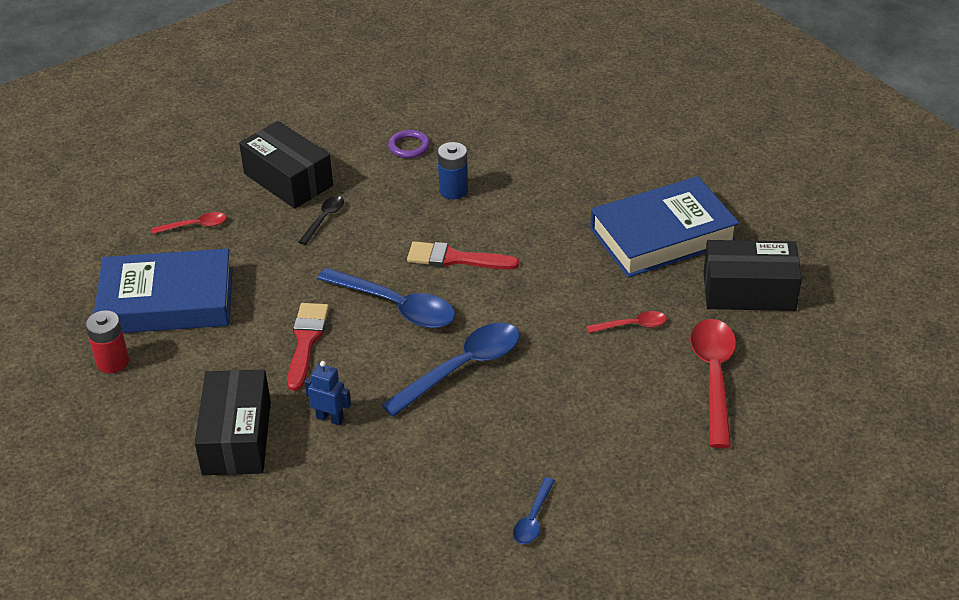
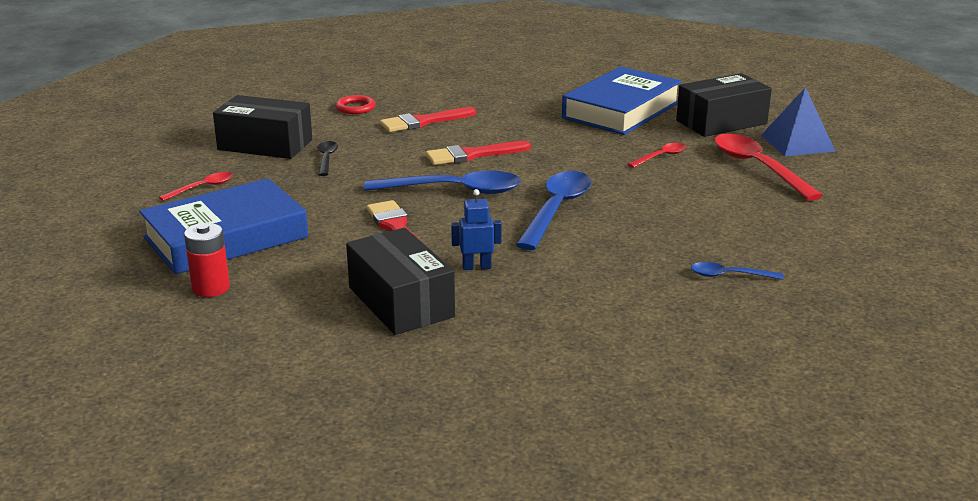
camera: 30 degrees left, 15 degrees down
purple ring [388,130,430,158] -> red ring [336,95,376,114]
blue battery [437,142,468,199] -> red brush [380,107,476,132]
blue spoon [513,477,555,544] -> blue spoon turned 105 degrees clockwise [691,262,784,280]
none -> blue pyramid [761,87,836,156]

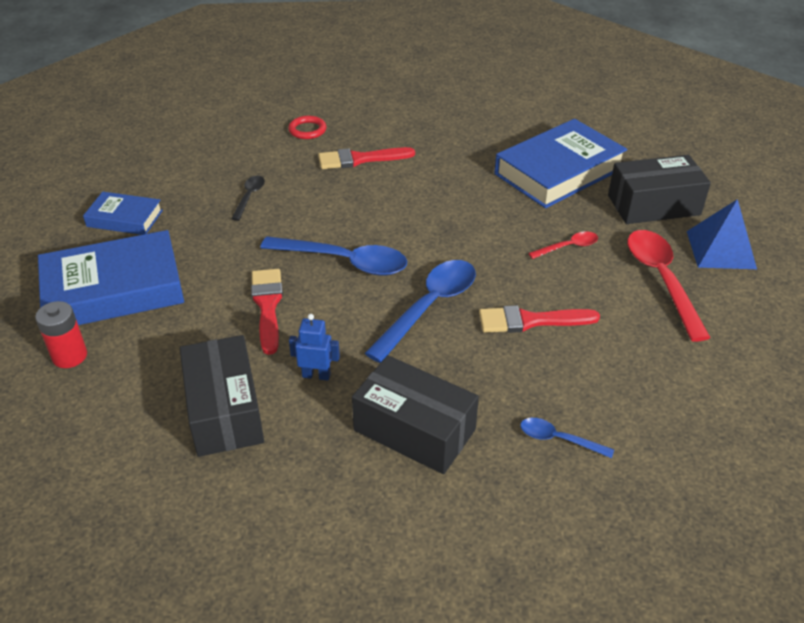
camera: 15 degrees right, 15 degrees up
red spoon [159,172,233,201] -> blue book [83,192,163,235]
black box [213,95,312,159] -> black box moved to [352,355,479,474]
red brush [426,141,531,165] -> red brush moved to [479,305,600,333]

